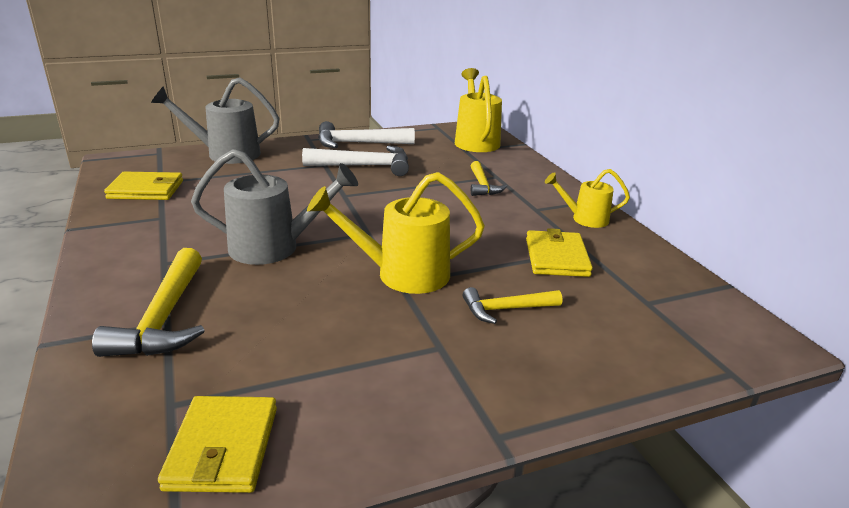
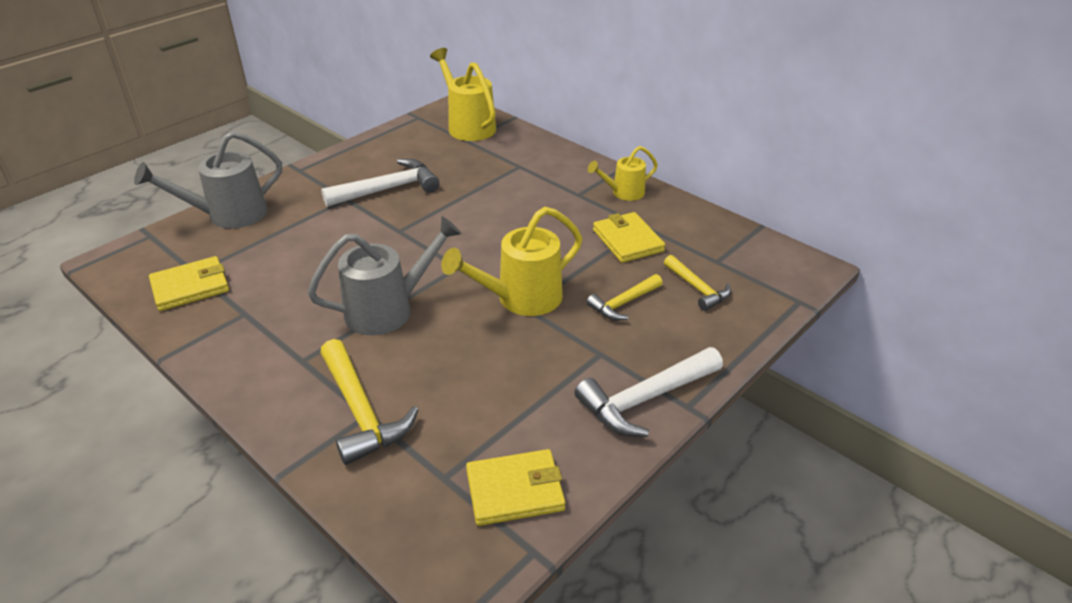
camera: 25 degrees left, 10 degrees up
yellow wallet [158,396,277,493] -> yellow wallet turned 75 degrees counterclockwise [466,449,565,526]
white hammer [318,121,415,148] -> white hammer moved to [574,347,723,437]
yellow hammer [471,161,507,196] -> yellow hammer moved to [664,255,731,311]

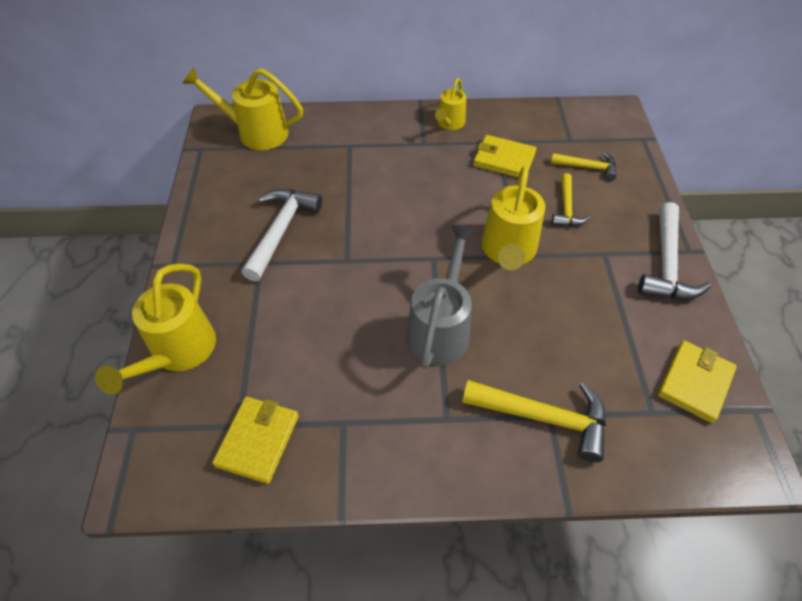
camera: 45 degrees left, 15 degrees up
grey watering can [134,131,282,229] -> yellow watering can [95,264,216,395]

